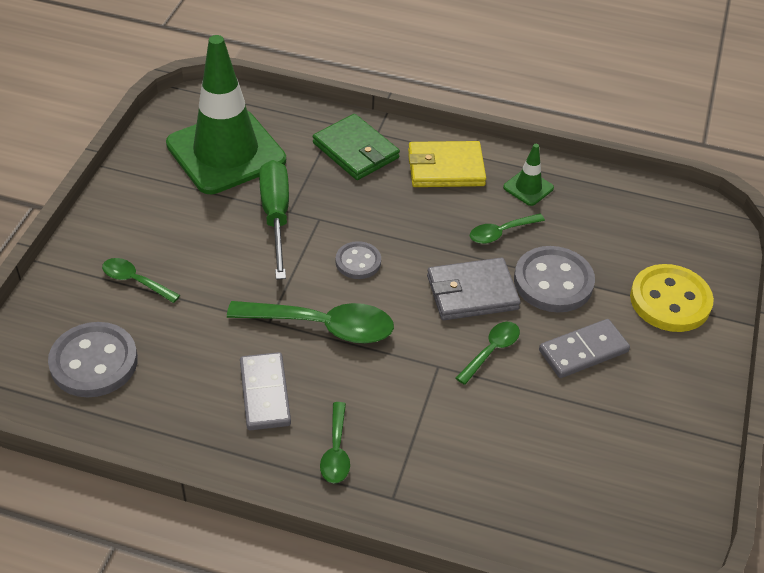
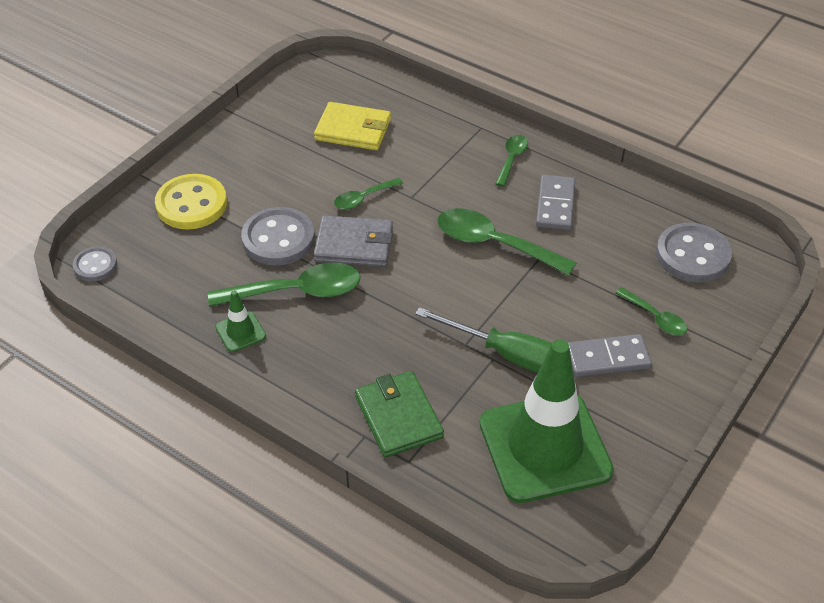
camera: 160 degrees left, 0 degrees up
green screwdriver [259,160,289,280] -> green screwdriver turned 75 degrees counterclockwise [415,307,552,373]
grey button [336,241,381,279] -> grey button moved to [73,246,117,281]
yellow wallet [408,141,486,187] -> yellow wallet moved to [314,102,391,150]
green spoon [470,213,545,244] -> green spoon [208,263,361,307], size x1.84
grey domino [539,319,630,378] -> grey domino moved to [568,334,652,377]

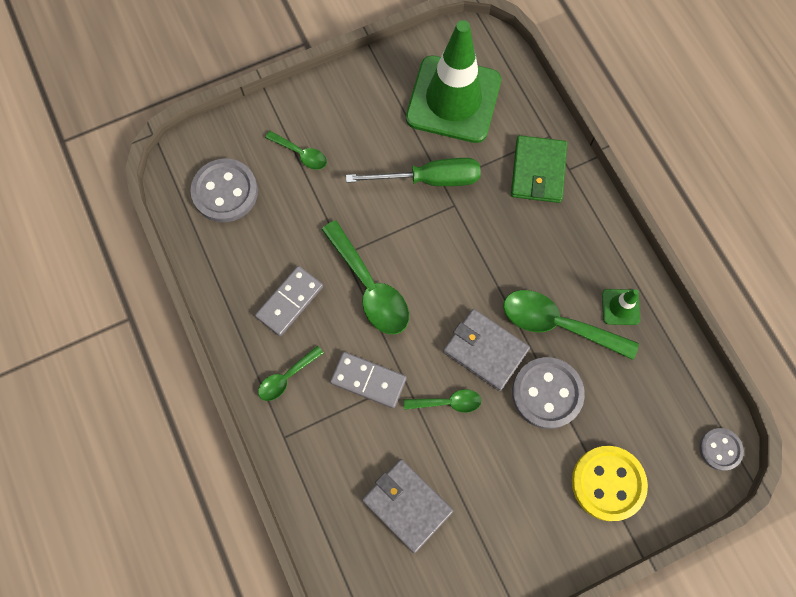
camera: 150 degrees left, 25 degrees up
yellow wallet [314,102,391,150] -> grey wallet [362,459,453,553]
green screwdriver [415,307,552,373] -> green screwdriver turned 120 degrees clockwise [346,158,481,186]
grey domino [568,334,652,377] -> grey domino moved to [330,352,407,408]
green spoon [615,287,687,335] -> green spoon turned 135 degrees clockwise [265,131,327,170]

